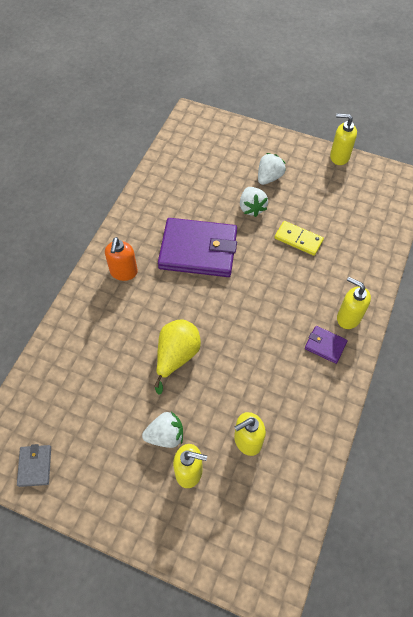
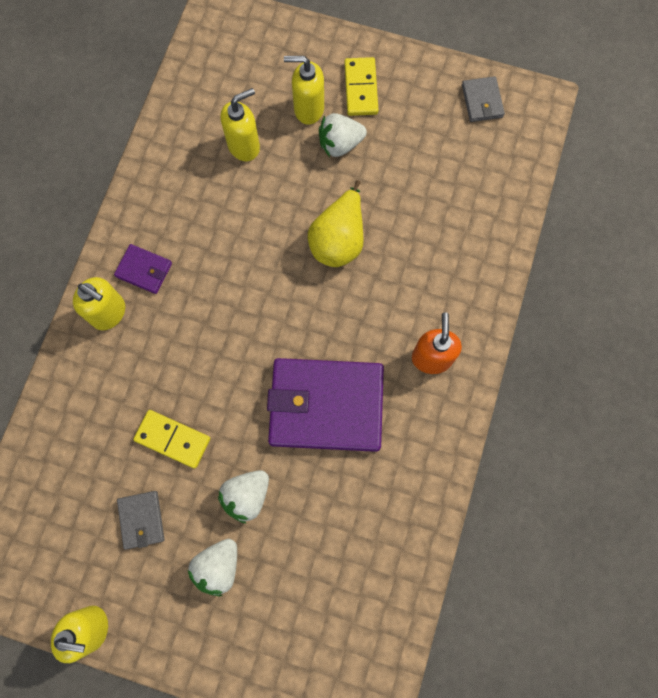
camera: 175 degrees right, 15 degrees up
white strawberry [240,187,268,217] -> white strawberry turned 120 degrees counterclockwise [218,470,269,524]
none -> grey wallet [117,491,165,550]
none -> yellow domino [344,57,378,116]

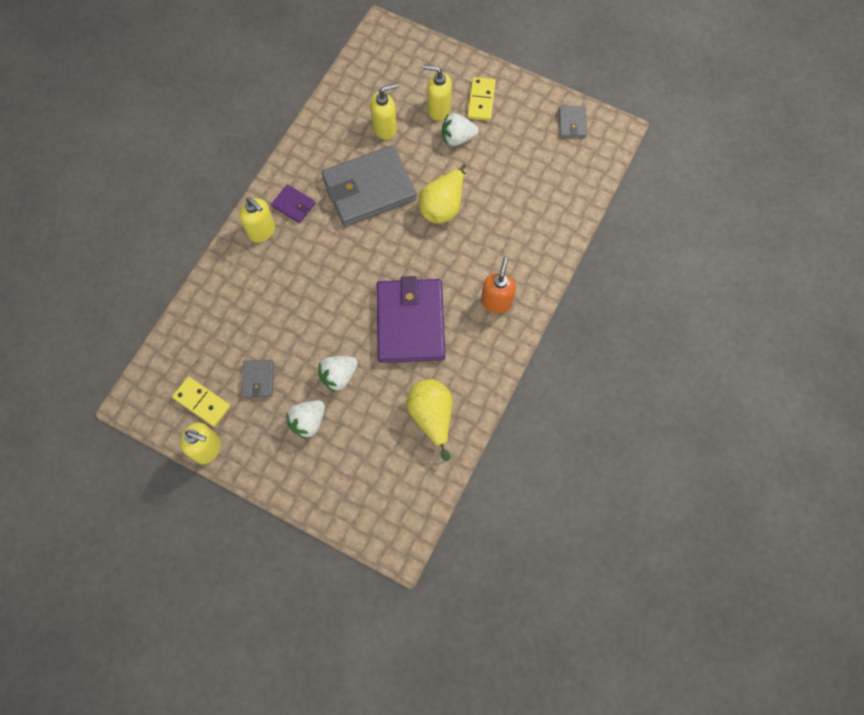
camera: 10 degrees right, 5 degrees down
yellow domino [133,410,210,469] -> yellow domino moved to [172,377,231,427]
purple wallet [267,358,384,452] -> purple wallet turned 75 degrees clockwise [376,276,445,363]
none -> grey wallet [321,145,417,226]
none -> yellow pear [406,379,453,461]

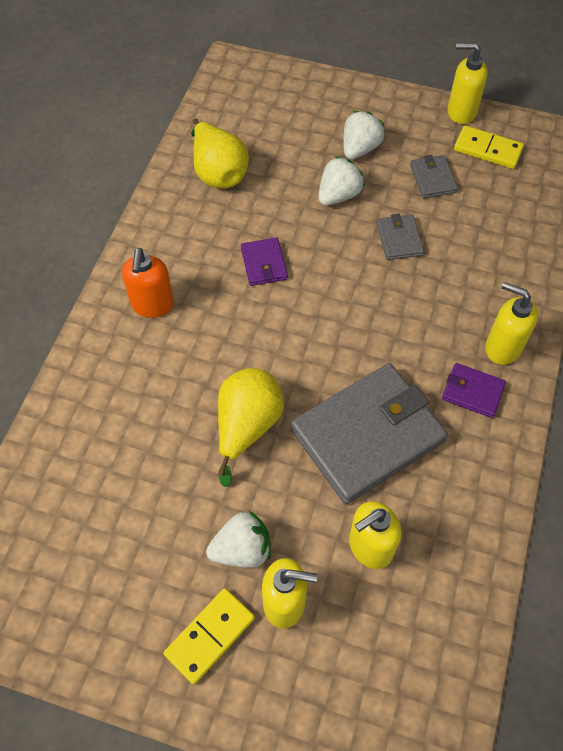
camera: 170 degrees right, 10 degrees down
purple wallet [376,276,445,363] -> purple wallet [241,237,288,286], size x0.44
yellow domino [467,77,496,121] -> yellow domino turned 45 degrees clockwise [164,588,255,685]
grey wallet [559,106,587,138] -> grey wallet moved to [376,214,424,260]

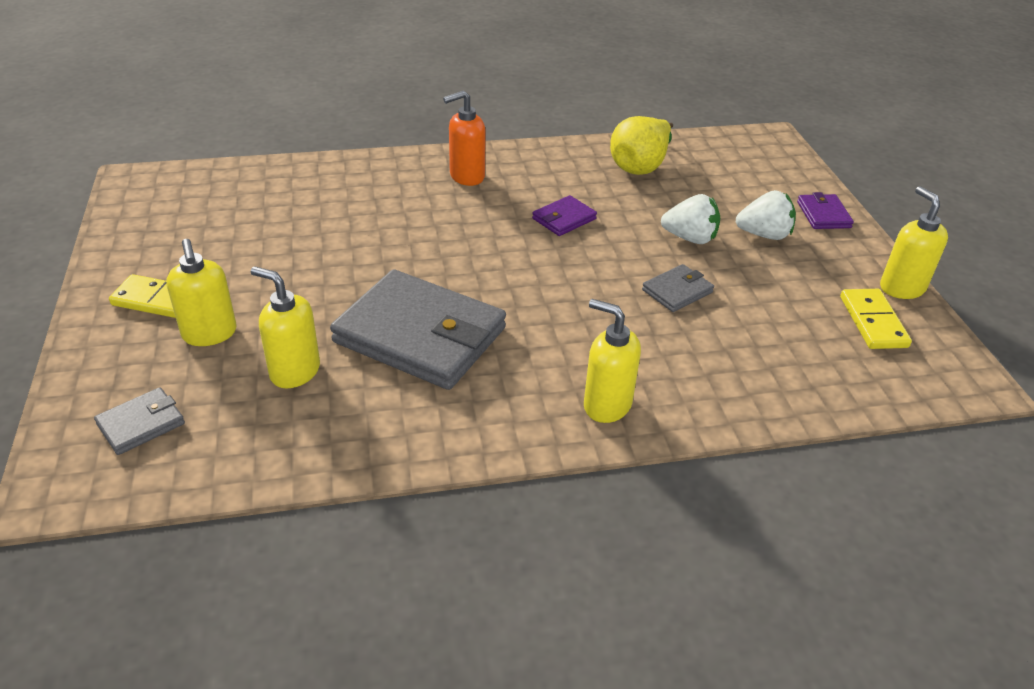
camera: 60 degrees right, 20 degrees down
white strawberry [206,511,271,568] -> none
yellow pear [218,368,284,487] -> none
grey wallet [410,155,458,198] -> grey wallet moved to [94,387,185,455]
purple wallet [442,363,506,418] -> purple wallet moved to [797,192,854,229]
yellow soap dispenser [485,282,538,365] -> yellow soap dispenser turned 60 degrees counterclockwise [584,299,641,423]

